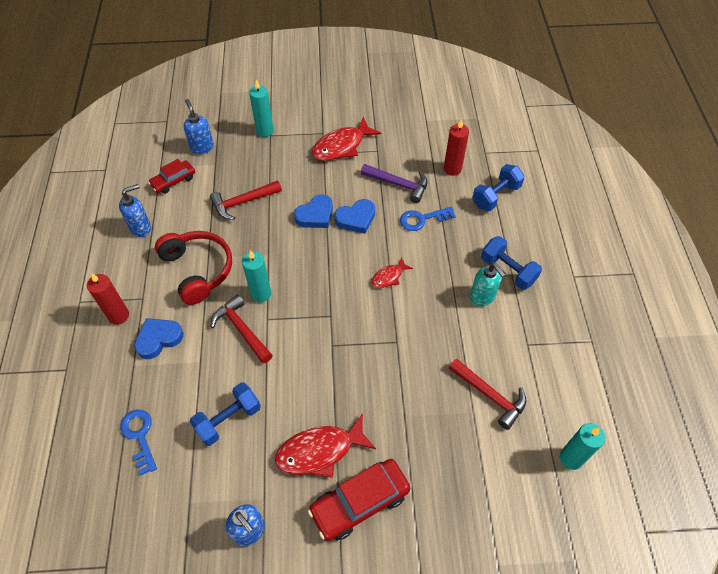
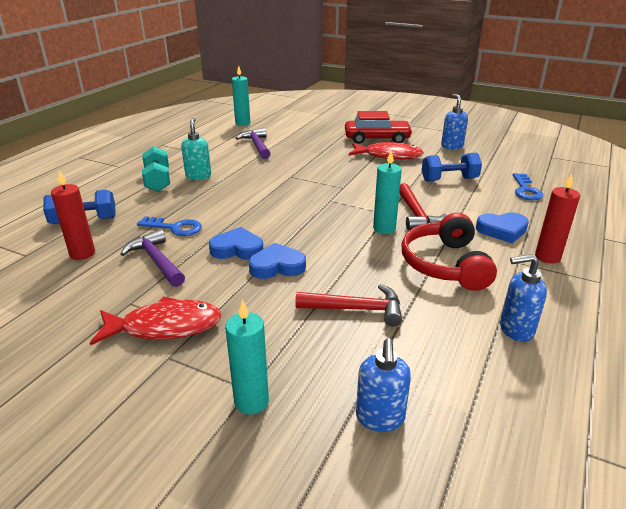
camera: 150 degrees left, 25 degrees down
red car [148,159,195,194] -> none
red fish [371,257,413,288] -> none
red hammer [449,358,526,430] -> purple hammer [235,128,271,159]
blue dumbbell [481,236,542,290] -> turquoise dumbbell [142,146,170,192]

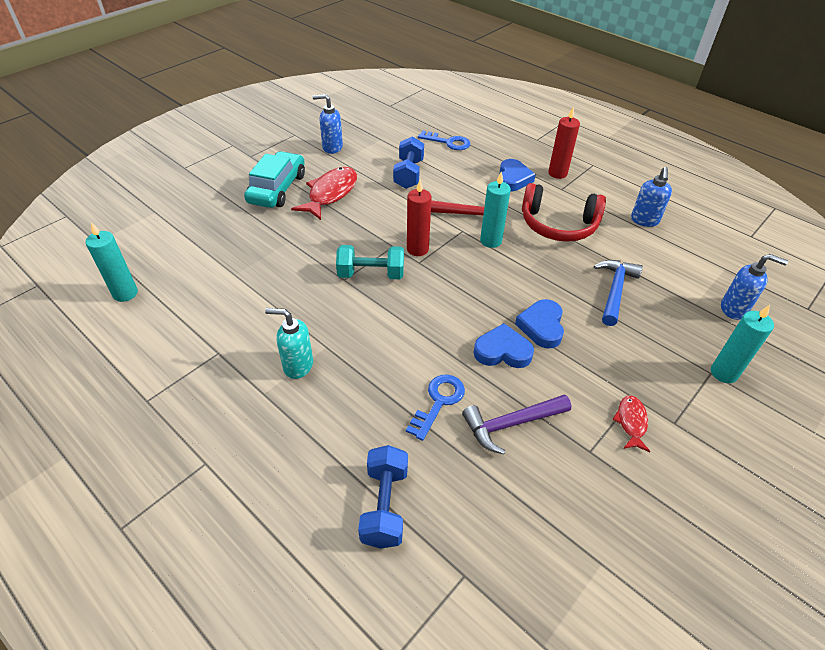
camera: 75 degrees left, 15 degrees up
red candle [51,170,95,260] -> red candle moved to [407,180,432,256]
red fish [90,296,222,345] -> red fish [612,395,651,452], size x0.54
turquoise dumbbell [142,146,170,192] -> turquoise dumbbell moved to [336,245,404,279]
blue heart [209,227,263,260] -> blue heart turned 75 degrees clockwise [474,323,534,368]
purple hammer [235,128,271,159] -> none
red hammer [295,284,402,327] -> blue hammer [594,260,643,326]
red car [345,111,413,144] -> turquoise car [244,151,305,208]

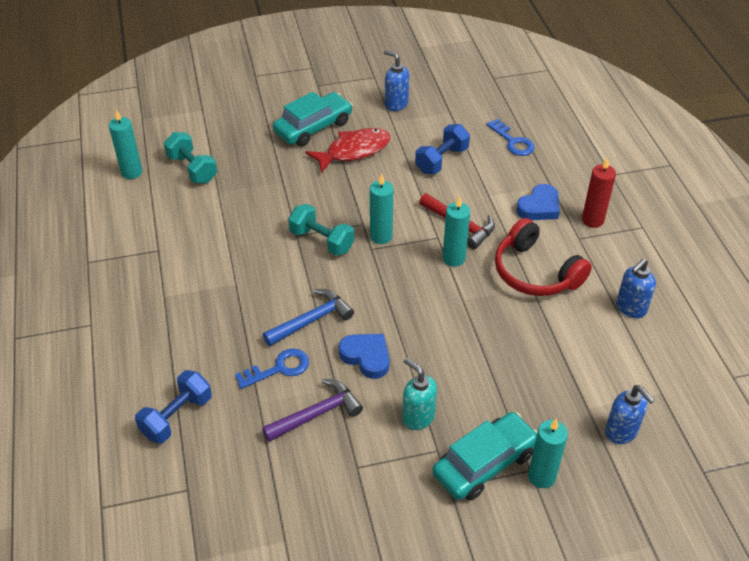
camera: 35 degrees right, 0 degrees up
turquoise soap dispenser [265,308,313,379] -> turquoise soap dispenser moved to [402,358,437,430]
red candle [407,180,432,256] -> turquoise candle [370,174,393,244]
purple hammer [462,394,571,455] -> purple hammer turned 135 degrees clockwise [262,379,363,442]
blue heart [515,299,564,348] -> none
blue hammer [594,260,643,326] -> blue hammer moved to [263,289,354,346]
red fish [612,395,651,452] -> none
none -> turquoise dumbbell [164,132,217,183]
none -> turquoise car [432,412,538,501]

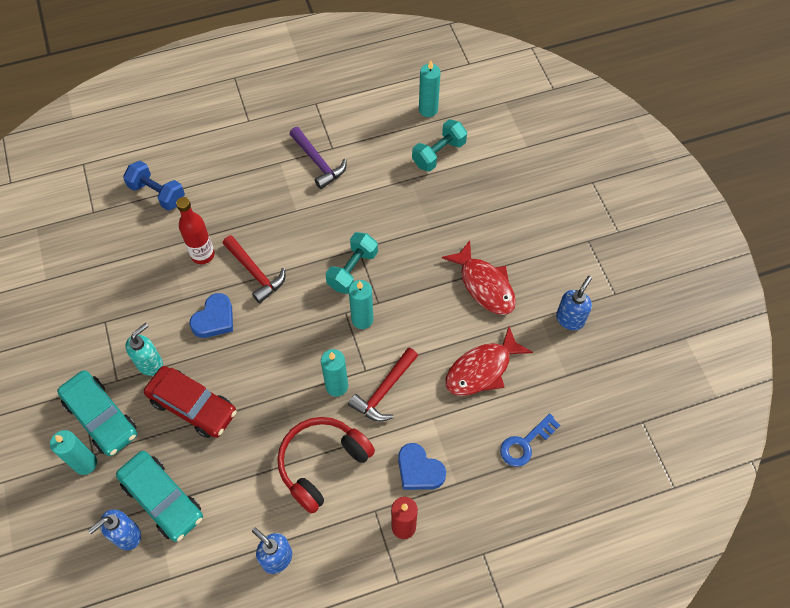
camera: 85 degrees right, 15 degrees up
blue key [235,348,309,389] -> red bottle [176,197,215,264]
purple hammer [262,379,363,442] -> purple hammer moved to [290,127,347,189]
blue hammer [263,289,354,346] -> red hammer [223,235,285,303]
turquoise car [273,92,353,147] -> turquoise car moved to [116,451,203,542]
blue dumbbell [415,124,470,174] -> red fish [445,327,533,396]
none -> red car [144,366,237,438]

